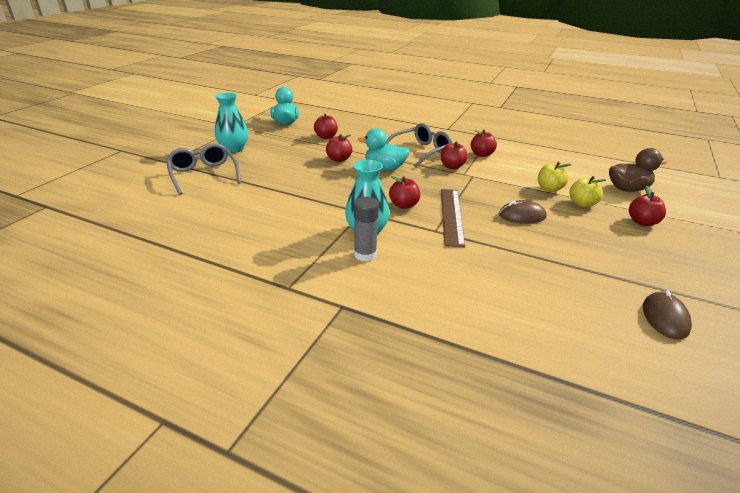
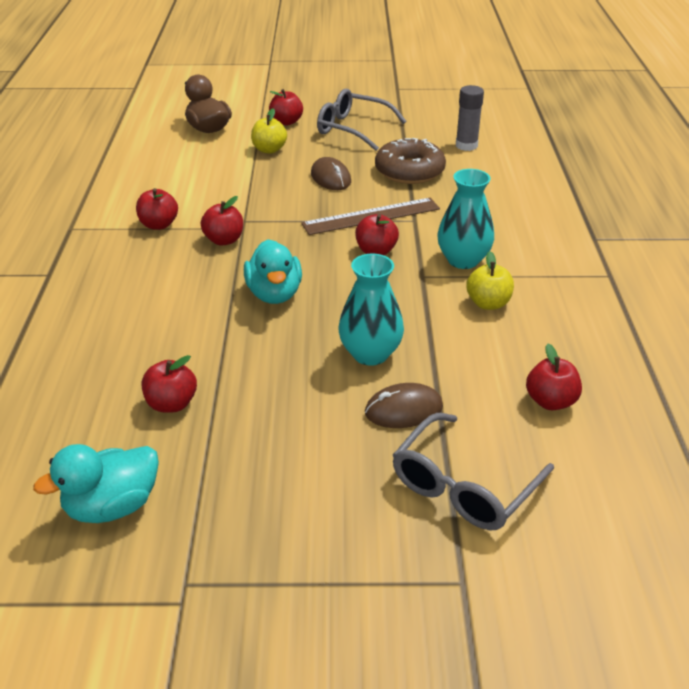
camera: 115 degrees left, 5 degrees up
turquoise vase [215,93,248,153] -> turquoise vase moved to [338,254,404,366]
red apple [326,134,352,162] -> red apple moved to [526,344,582,410]
grey glue stick [354,197,379,262] -> grey glue stick moved to [456,85,484,151]
grey glasses [386,123,452,168] -> grey glasses moved to [317,89,406,151]
yellow apple [538,162,571,192] -> yellow apple moved to [466,251,514,310]
brown mouse [643,290,692,339] -> brown mouse moved to [365,383,443,428]
none -> brown donut [375,138,446,184]

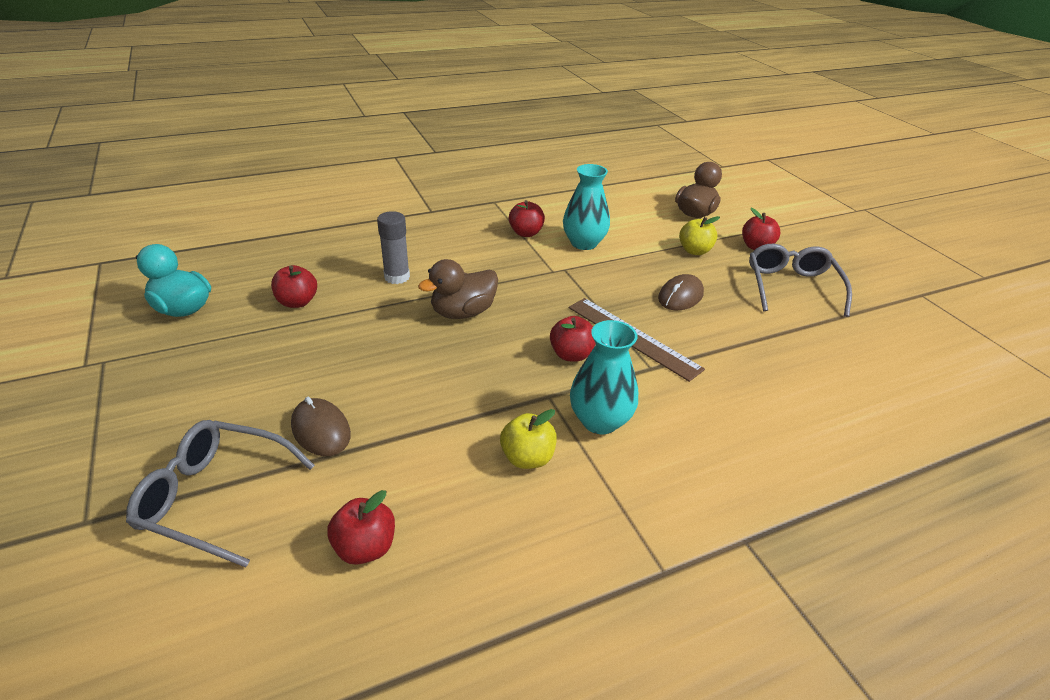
camera: 65 degrees right, 0 degrees up
red apple [201,196,243,246] -> none
turquoise duck [244,239,302,304] -> brown duck [418,259,498,319]
turquoise vase [338,254,404,366] -> turquoise vase moved to [563,164,610,250]
brown donut [375,138,446,184] -> none
grey glue stick [456,85,484,151] -> grey glue stick moved to [377,211,410,284]

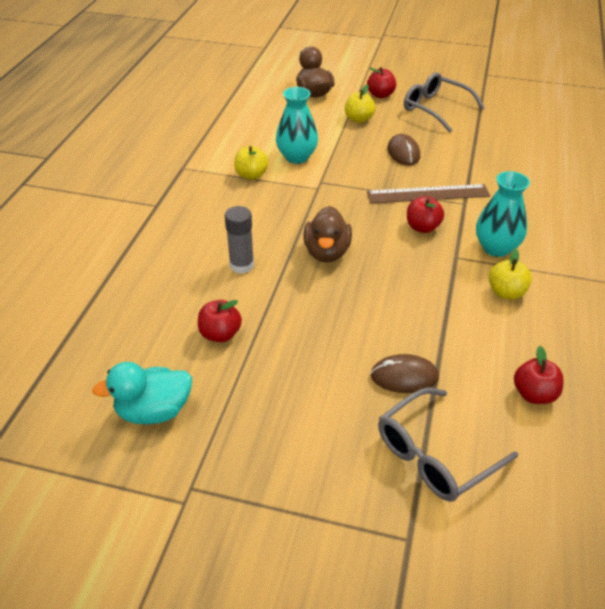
camera: 50 degrees left, 5 degrees up
red apple [509,200,545,237] -> yellow apple [234,146,268,180]

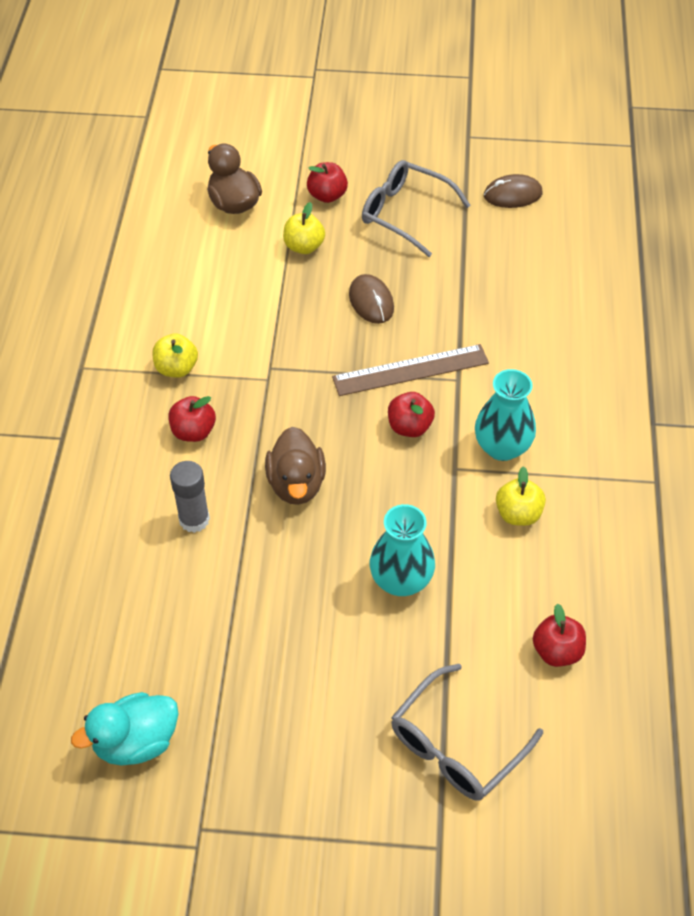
camera: 10 degrees left, 10 degrees up
red apple [198,300,242,342] -> red apple moved to [168,396,216,442]
turquoise vase [276,87,318,164] -> turquoise vase moved to [370,504,435,596]
brown mouse [371,354,439,393] -> brown mouse moved to [484,174,543,208]

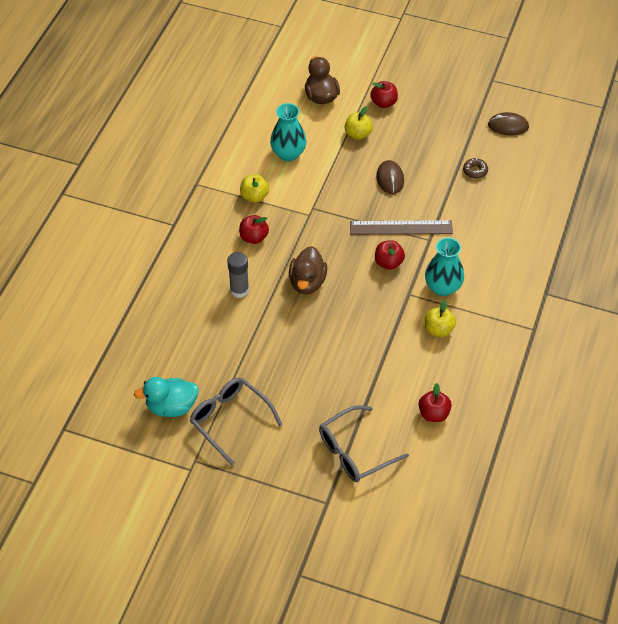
camera: 15 degrees right, 0 degrees up
grey glasses [362,160,471,257] -> grey glasses moved to [190,378,282,465]
turquoise vase [370,504,435,596] -> turquoise vase moved to [270,103,307,161]
none -> brown donut [463,158,488,179]

